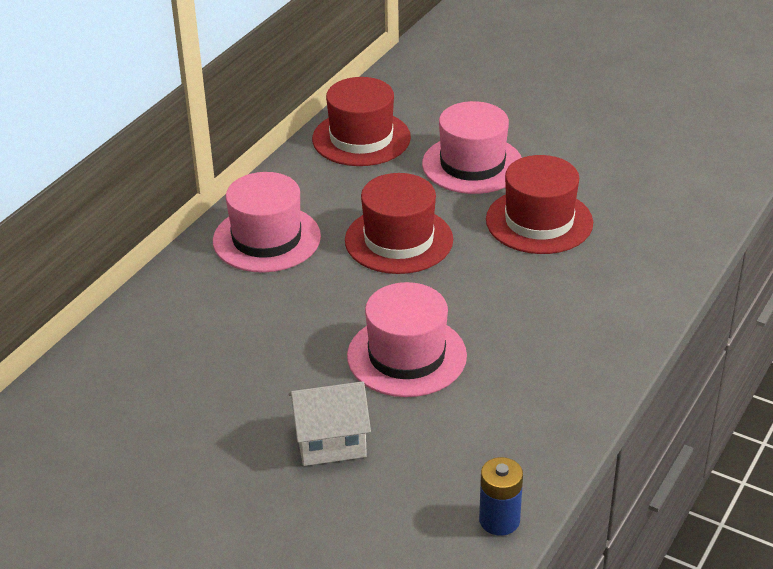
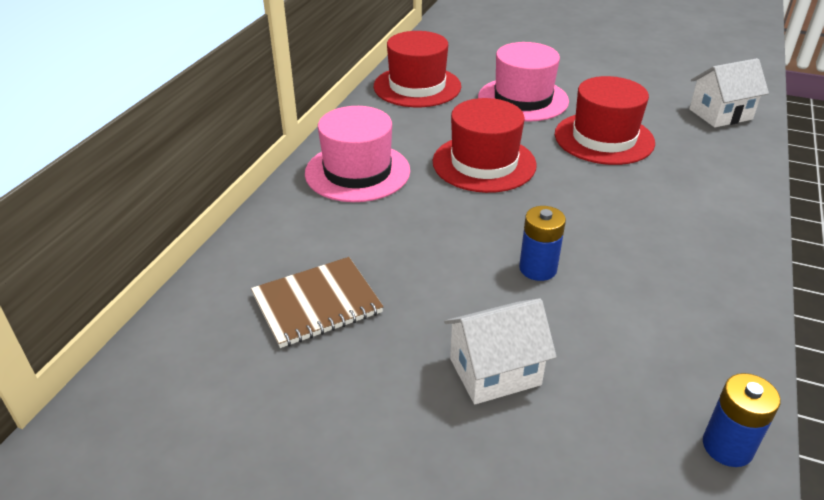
camera: 10 degrees left, 0 degrees up
pink hat [347,282,467,397] -> blue battery [519,206,566,281]
none -> brown notebook [251,257,384,348]
none -> white house [689,58,769,127]

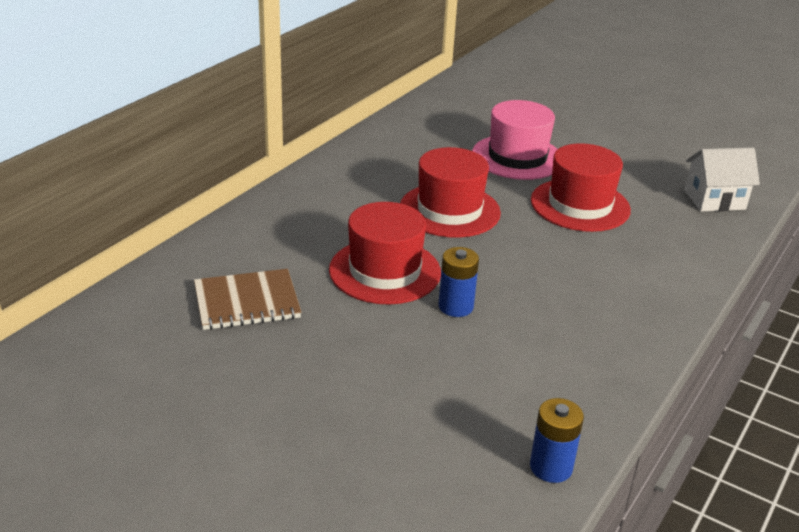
camera: 10 degrees right, 5 degrees down
pink hat [305,106,410,202] -> none
red hat [374,31,461,107] -> red hat moved to [329,202,441,304]
white house [444,298,557,404] -> none

